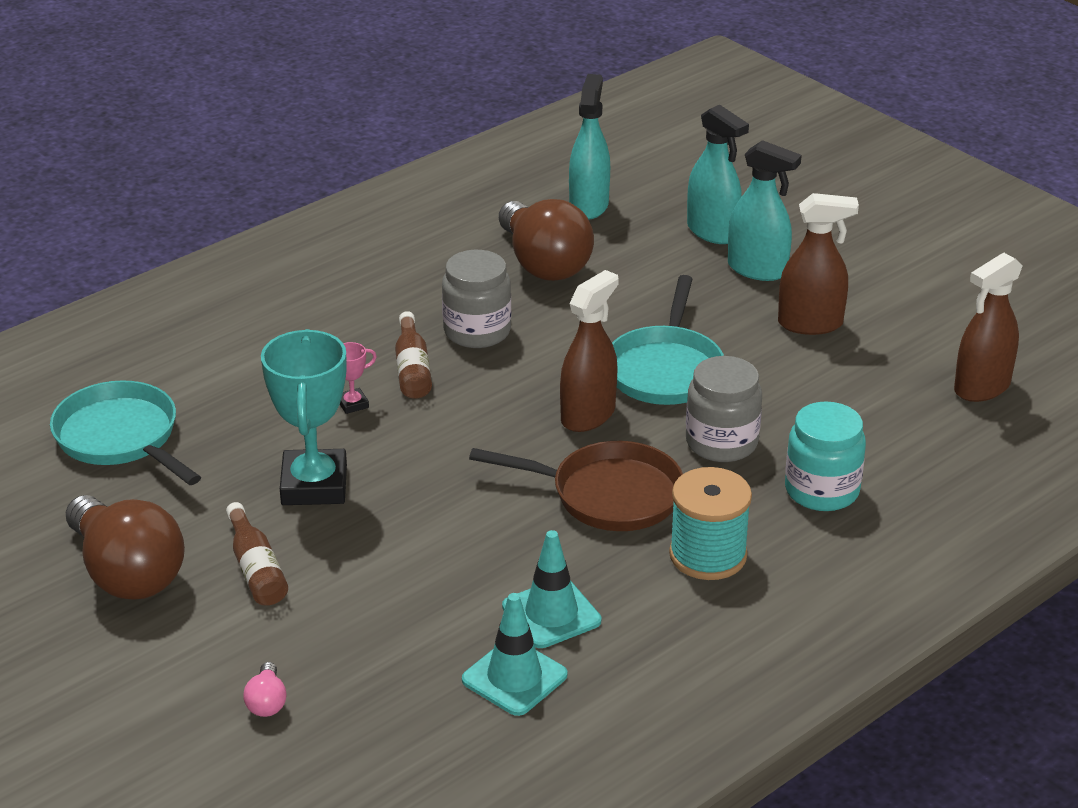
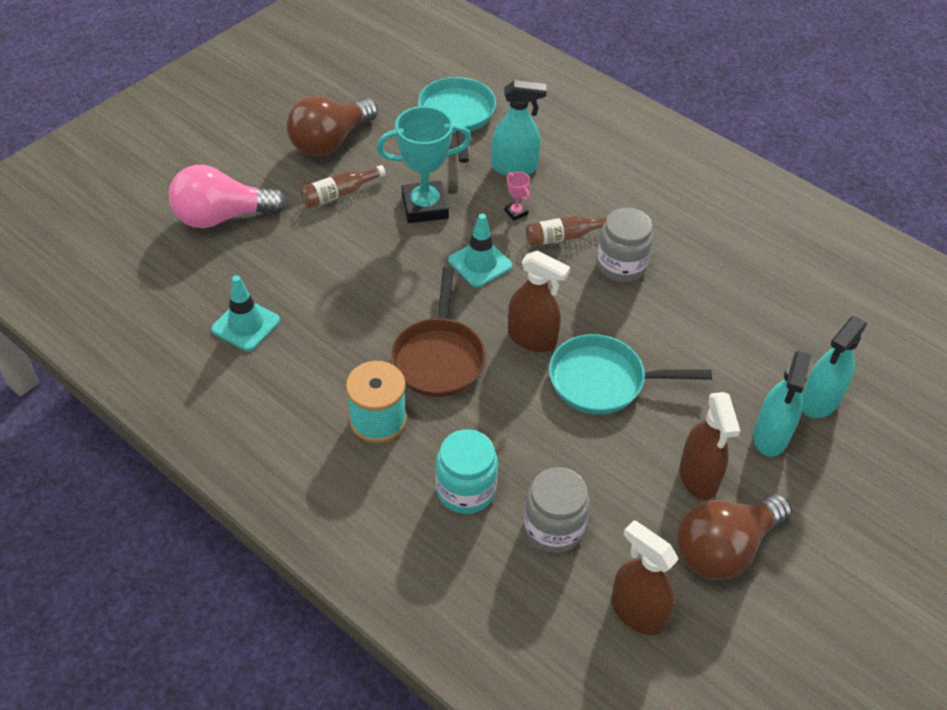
camera: 80 degrees right, 15 degrees up
turquoise pan [50,380,201,485] -> turquoise pan turned 45 degrees counterclockwise [418,77,496,163]
pink light bulb [243,662,287,717] -> pink light bulb [168,165,287,228], size x2.48
brown light bulb [499,199,594,281] -> brown light bulb moved to [677,494,792,580]
turquoise traffic cone [502,530,601,648] -> turquoise traffic cone moved to [448,214,513,288]
turquoise spray bottle [569,74,610,220] -> turquoise spray bottle moved to [492,80,547,176]
grey jar [686,356,762,462] -> grey jar moved to [523,467,590,553]

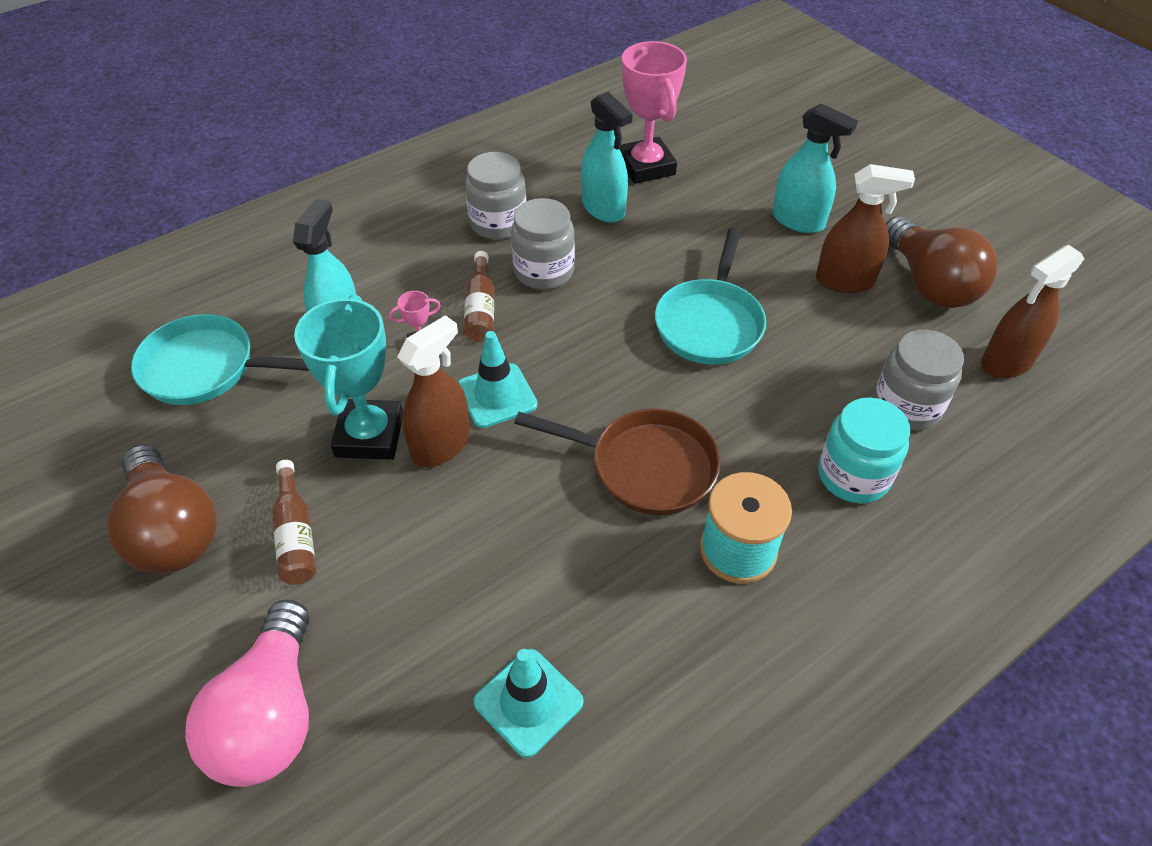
camera: 75 degrees left, 0 degrees up
brown spray bottle [508,251,570,352] -> brown spray bottle moved to [397,315,470,467]
turquoise spray bottle [802,316,868,418] -> turquoise spray bottle moved to [581,92,633,223]
none -> grey jar [465,152,526,240]
none -> pink trophy [620,41,687,184]

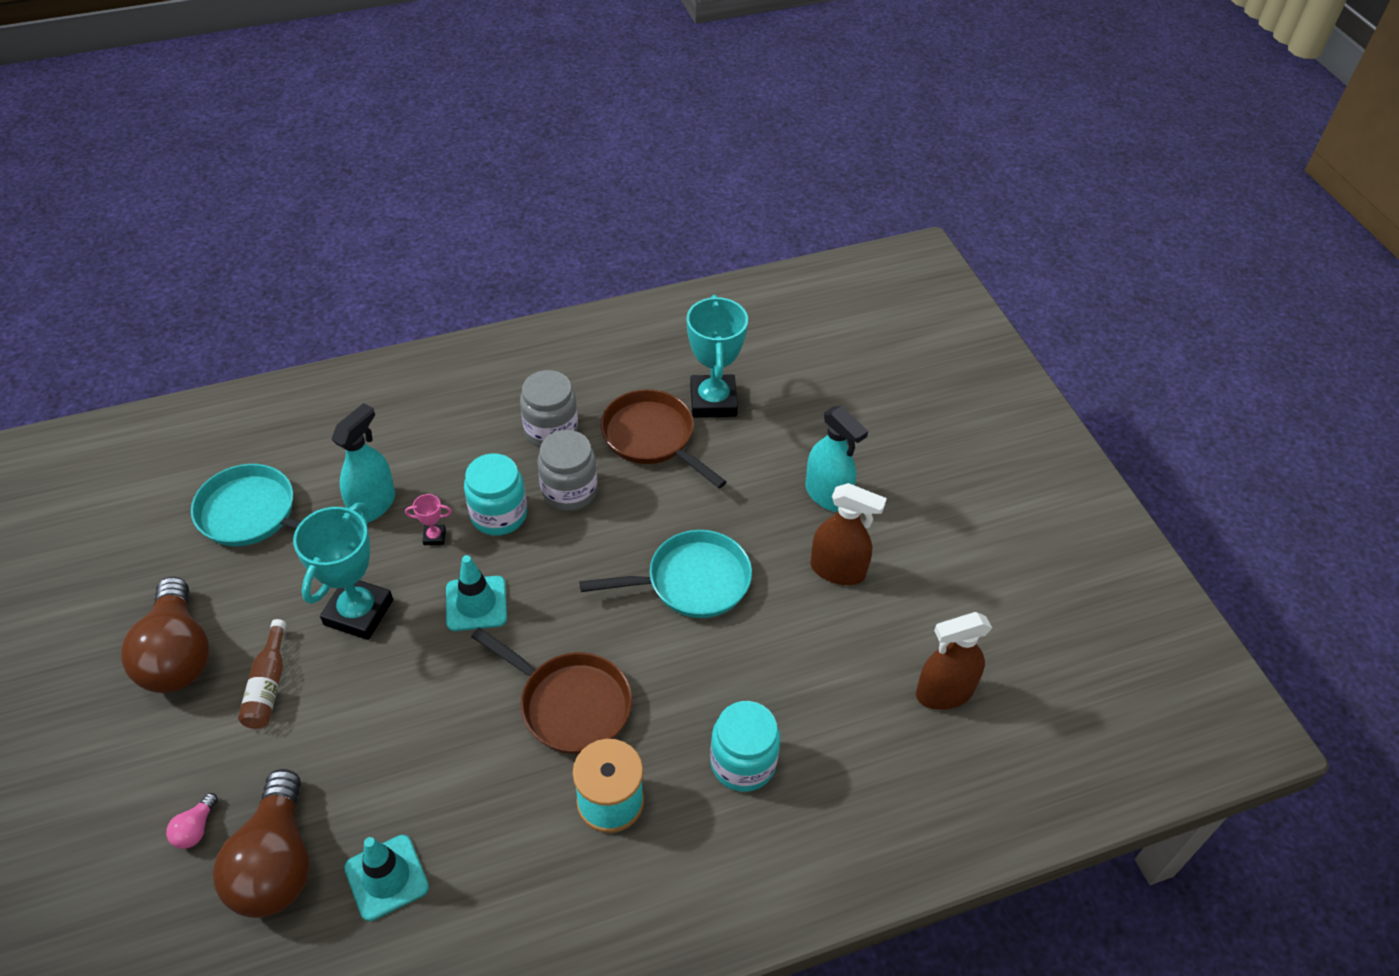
camera: 15 degrees right, 0 degrees up
pink light bulb [185,599,309,787] -> pink light bulb [166,793,218,849], size x0.40
brown spray bottle [397,315,470,467] -> none
brown bottle [463,251,494,342] -> turquoise jar [464,453,527,536]
turquoise spray bottle [581,92,633,223] -> brown pan [601,389,727,488]
pink trophy [620,41,687,184] -> turquoise trophy [687,295,748,418]
turquoise pan [655,227,766,365] -> turquoise pan turned 135 degrees counterclockwise [579,530,752,618]
grey jar [873,329,964,431] -> none
brown light bulb [886,217,998,308] -> brown light bulb moved to [213,769,310,918]

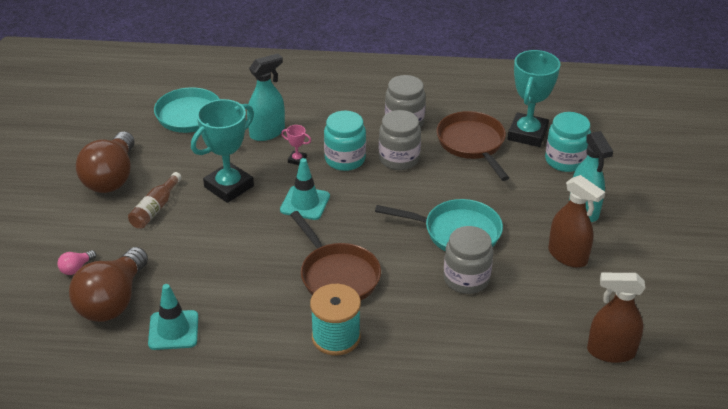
camera: 25 degrees right, 10 degrees down
turquoise jar [710,701,780,792] -> turquoise jar moved to [545,112,591,172]
none -> grey jar [444,226,493,294]

